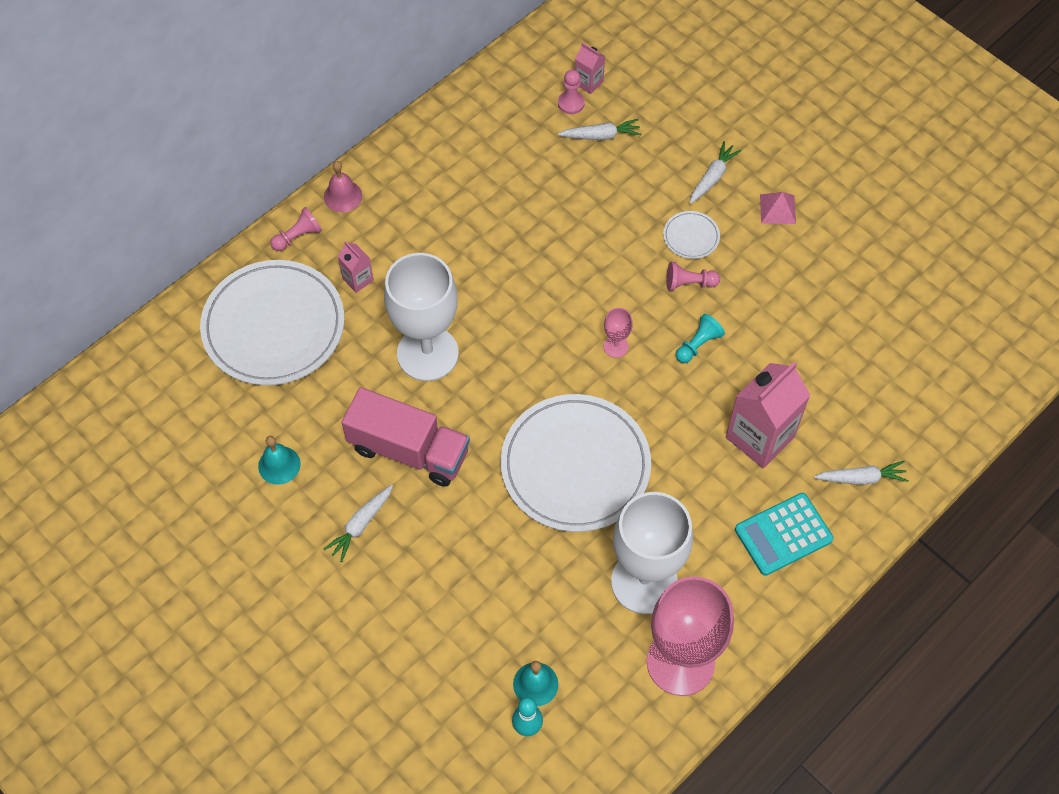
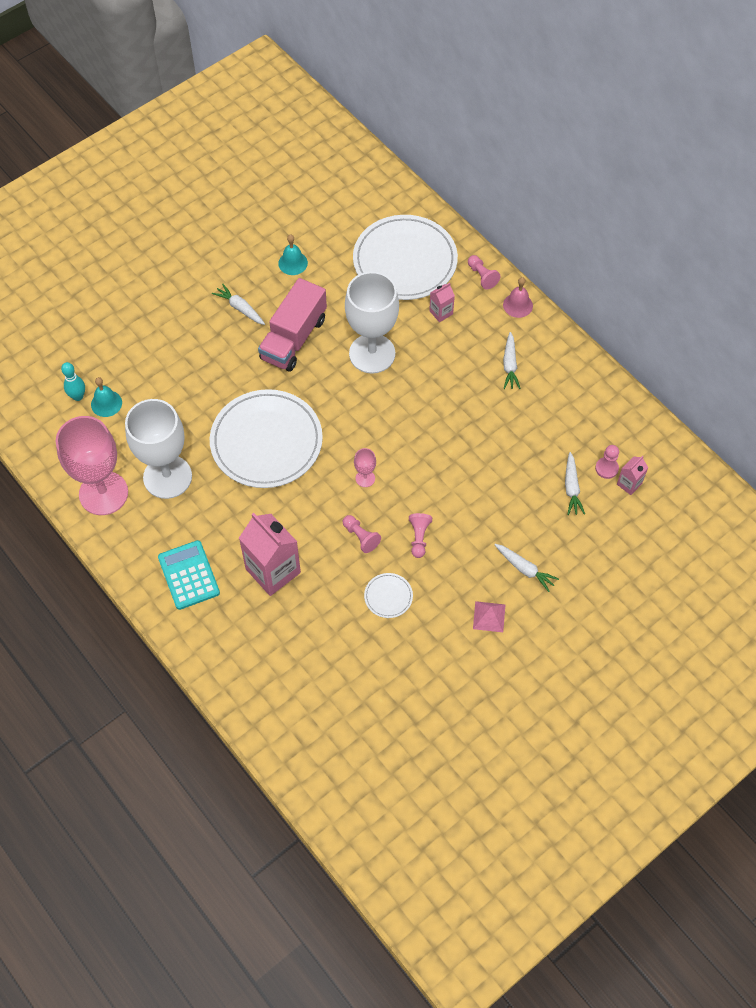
camera: 95 degrees right, 0 degrees up
white plate [663,211,720,259] -> white plate moved to [364,573,413,618]
turquoise pawn [676,314,725,363] -> pink pawn [343,515,381,553]
white carrot [814,461,909,485] -> white carrot moved to [503,332,521,389]

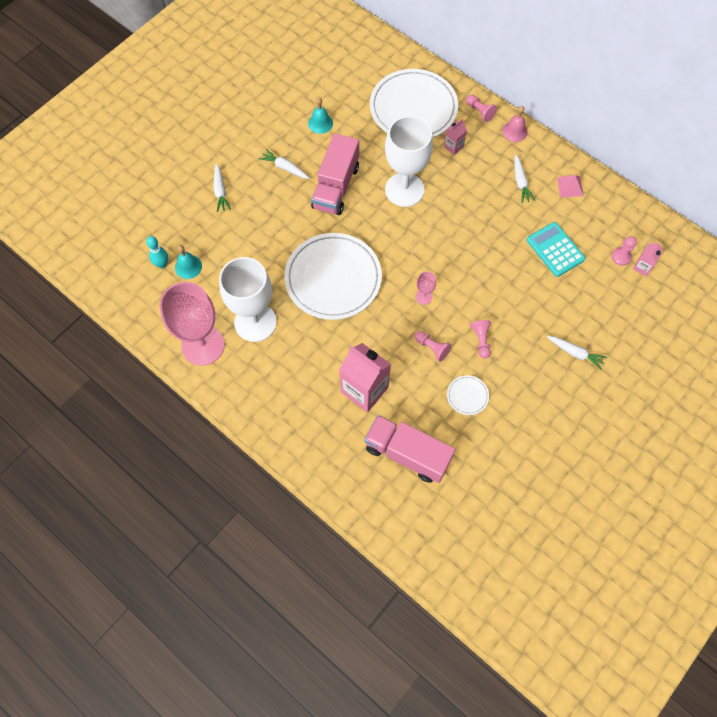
camera: 10 degrees left, 5 degrees up
turquoise calculator [158,540,220,610] -> turquoise calculator moved to [527,222,586,277]
pink pyramid [473,601,505,632] -> pink pyramid moved to [557,175,584,197]
white carrot [565,452,585,515] -> white carrot moved to [213,163,231,212]
none -> pink truck [364,415,456,483]

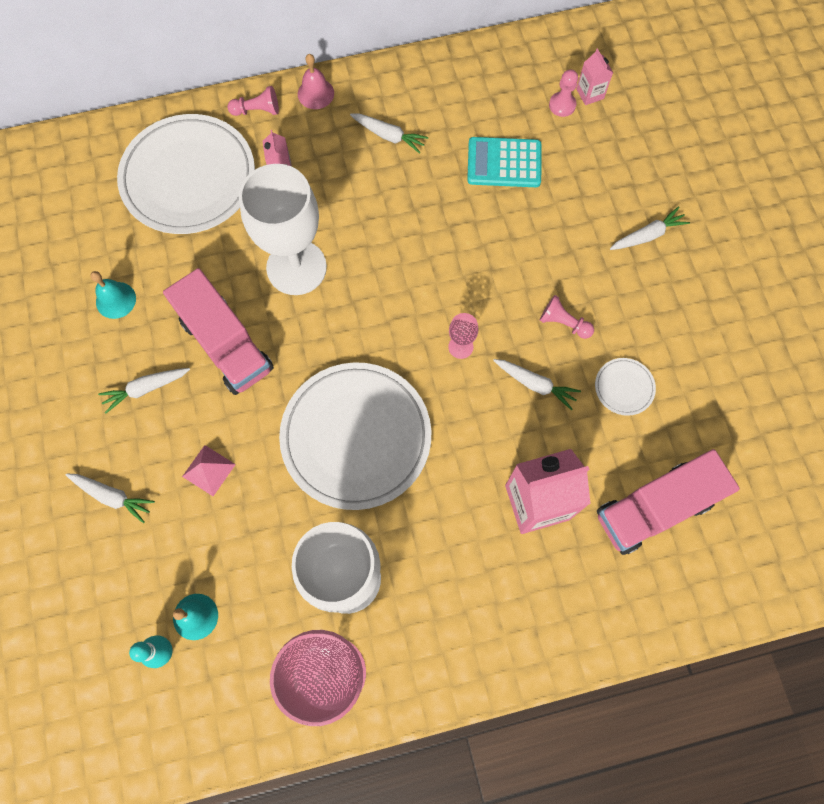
camera: 55 degrees left, 5 degrees up
pink pawn [415,331,451,362] -> white carrot [493,359,581,410]
pink pyramid [557,175,584,197] -> pink pyramid moved to [182,445,236,496]

